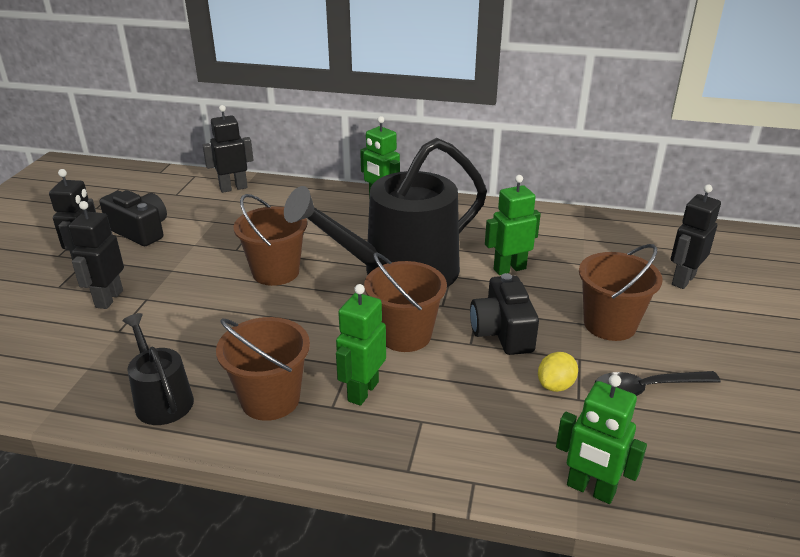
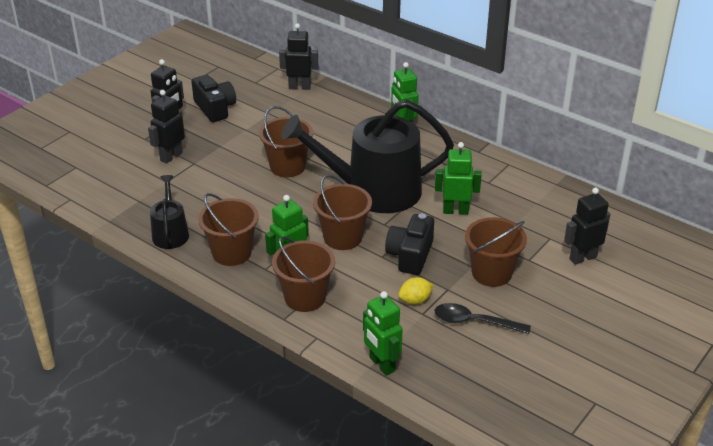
camera: 25 degrees right, 5 degrees up
none -> brown bucket [272,236,335,312]

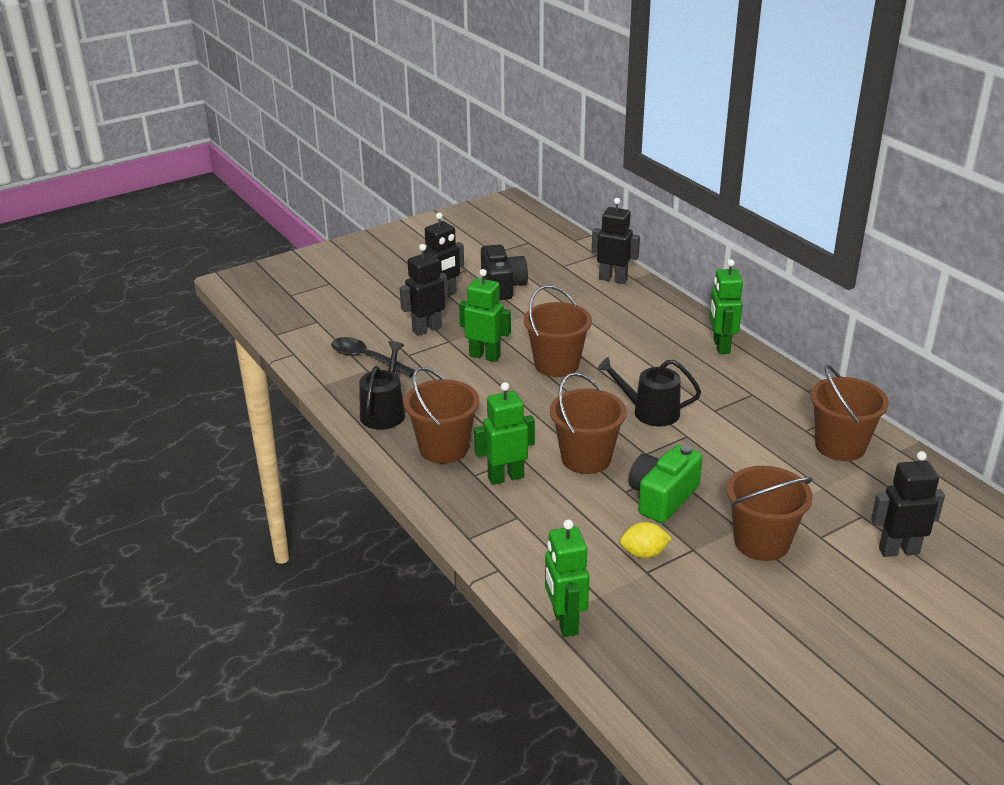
camera: 20 degrees right, 5 degrees down
brown bucket [272,236,335,312] -> brown bucket moved to [810,365,889,461]
black watering can [281,100,454,213] -> black watering can [598,357,701,426], size x0.47
black camera [385,213,434,275] -> green camera [628,445,703,523]
green robot [435,142,482,215] -> green robot moved to [459,269,511,362]
black spoon [435,303,531,334] -> black spoon moved to [331,337,415,377]

